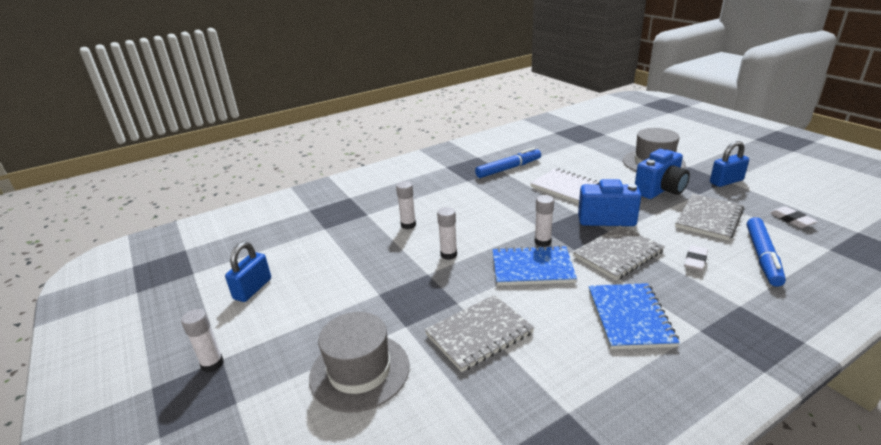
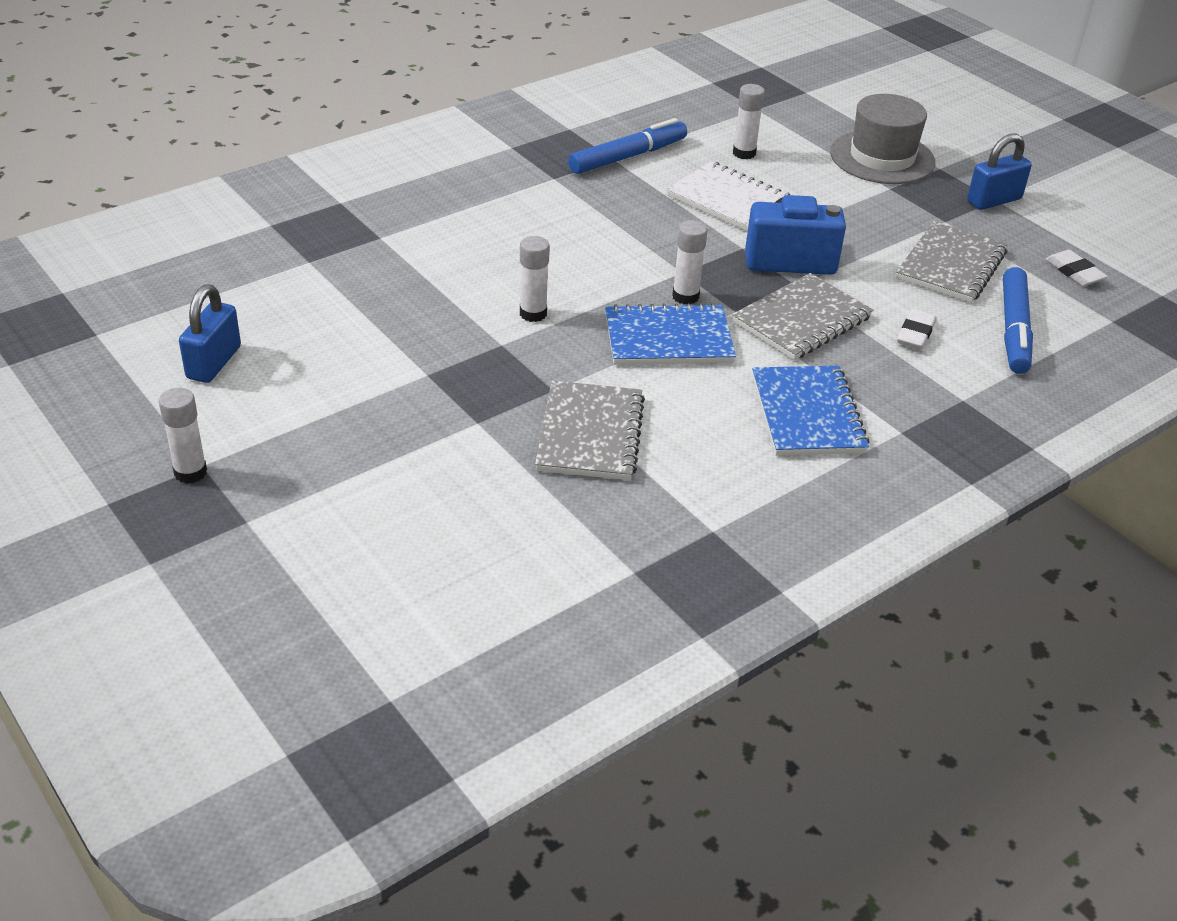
camera: 10 degrees left, 10 degrees up
grey hat [309,312,409,413] -> none
white glue stick [396,181,416,229] -> white glue stick moved to [733,84,765,159]
grey notebook [425,295,534,372] -> grey notebook turned 45 degrees counterclockwise [535,381,645,480]
blue camera [635,149,690,199] -> none

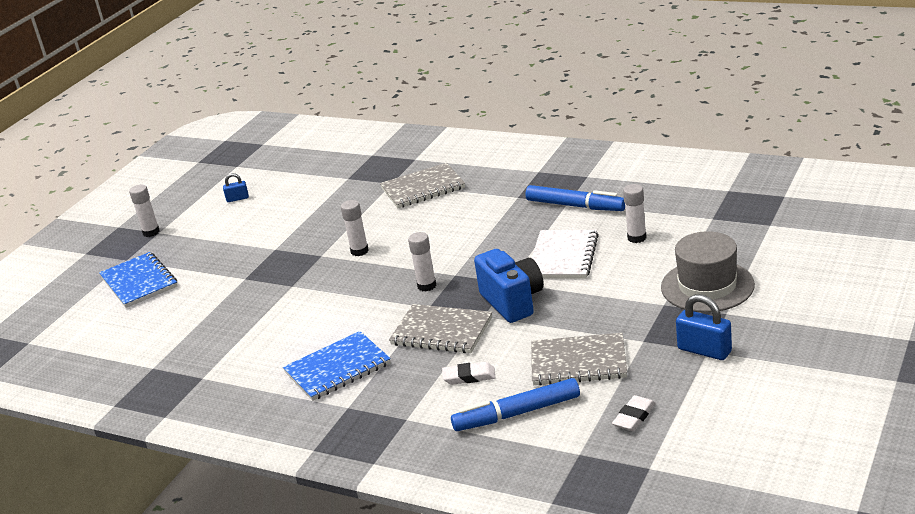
camera: 70 degrees right, 10 degrees down
blue padlock [179,284,241,383] -> blue padlock [223,173,249,202], size x0.58
grey notebook [535,381,645,480] -> grey notebook moved to [380,163,465,208]
blue notebook [605,303,736,365] -> blue notebook moved to [99,252,177,308]

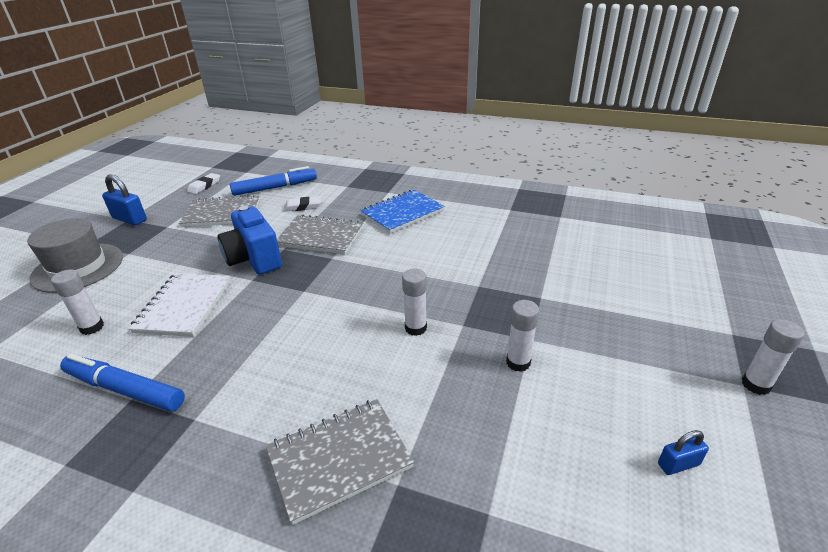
camera: 170 degrees right, 5 degrees up
blue notebook [99,252,177,308] -> none
white glue stick [408,232,436,291] -> white glue stick moved to [506,300,540,372]

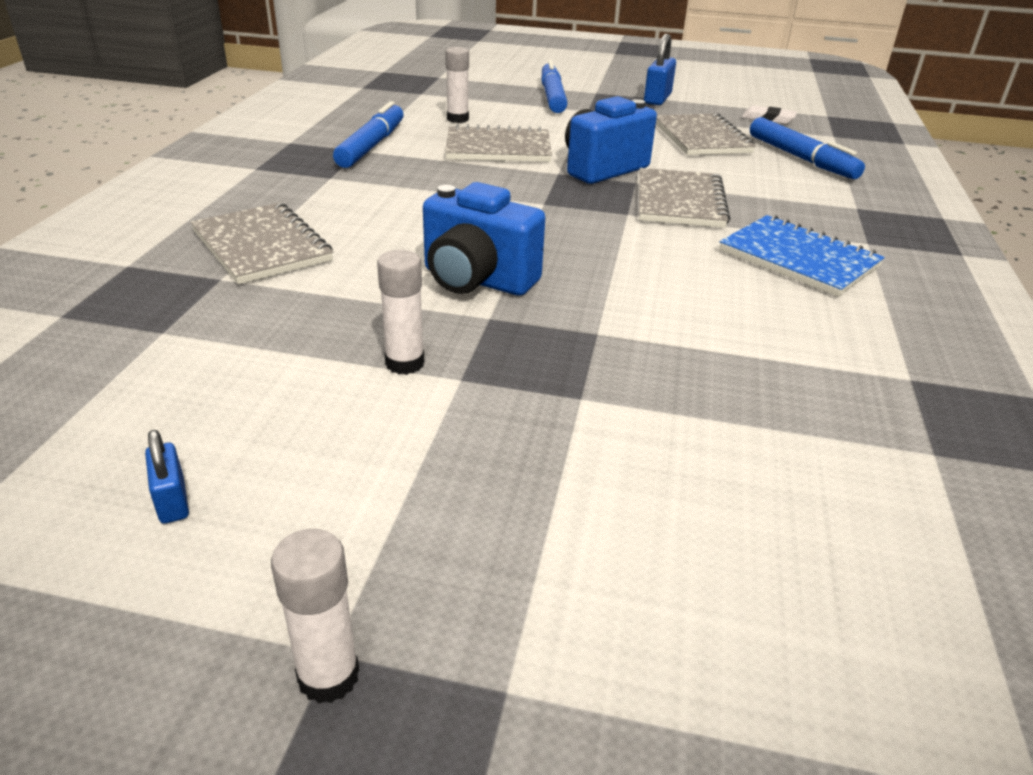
camera: 80 degrees right, 0 degrees up
grey hat [27,218,123,293] -> blue marker [542,60,568,113]
white notebook [129,273,231,337] -> grey notebook [445,124,552,162]
white eraser [284,196,321,212] -> none
white glue stick [402,269,427,336] -> blue camera [423,182,545,296]

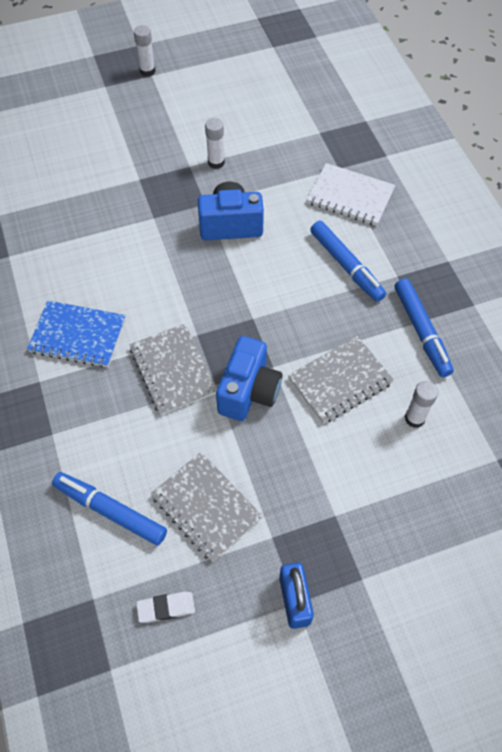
camera: 150 degrees right, 25 degrees up
blue padlock [145,430,189,524] -> none
grey notebook [191,202,333,284] -> white notebook [307,163,395,226]
blue marker [542,60,568,113] -> blue marker moved to [310,221,386,302]

